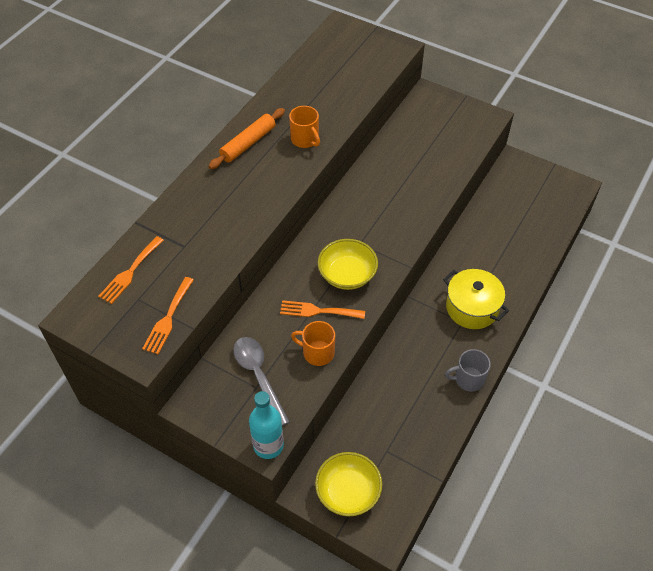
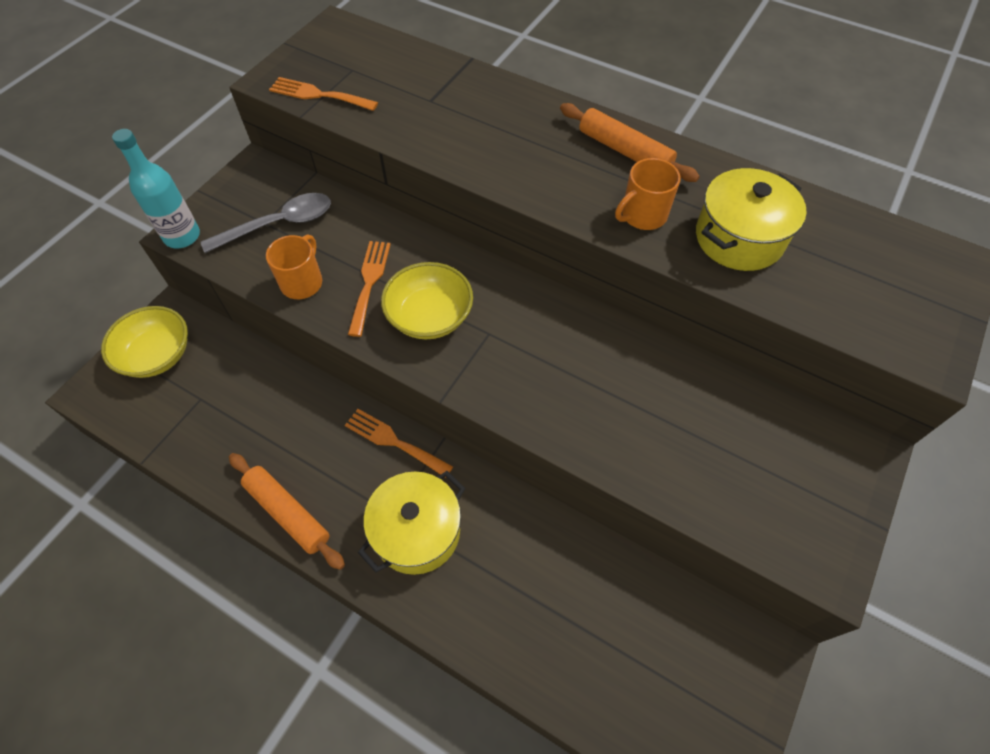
camera: 90 degrees right, 5 degrees up
orange fork [98,236,164,304] -> orange fork moved to [345,409,453,478]
grey mug [445,349,491,392] -> orange rolling pin [229,453,345,570]
none -> yellow pot [696,168,807,271]

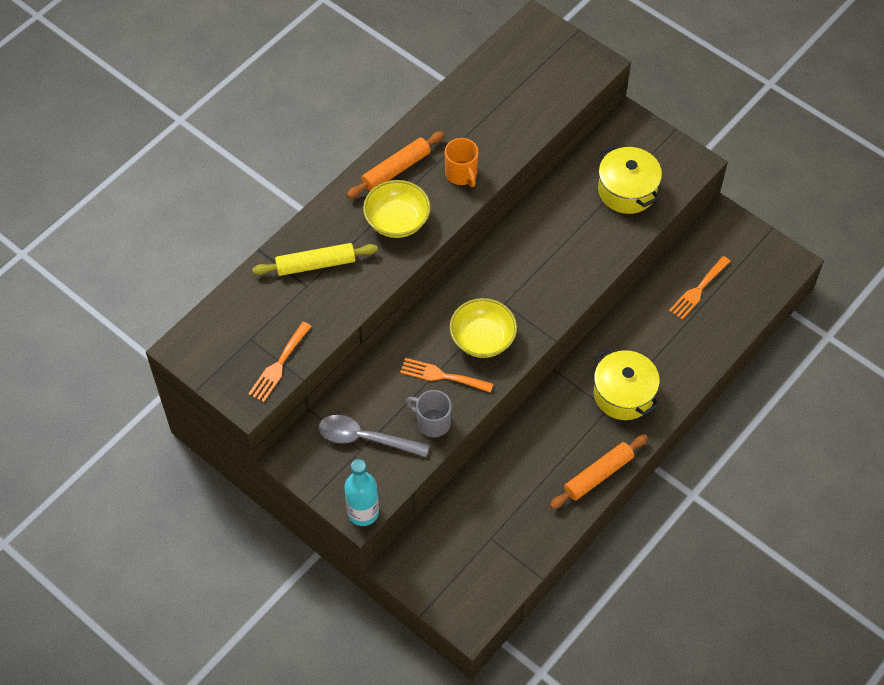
camera: 80 degrees left, 0 degrees up
yellow bowl [101,306,188,378] -> yellow bowl moved to [363,180,431,238]
grey spoon [201,193,331,253] -> grey spoon turned 60 degrees counterclockwise [319,415,430,457]
orange mug [266,234,322,299] -> grey mug [406,390,452,437]
orange fork [345,409,453,478] -> orange fork moved to [669,256,731,320]
yellow pot [696,168,807,271] -> yellow pot moved to [598,145,662,214]
none -> yellow rolling pin [252,243,378,276]

